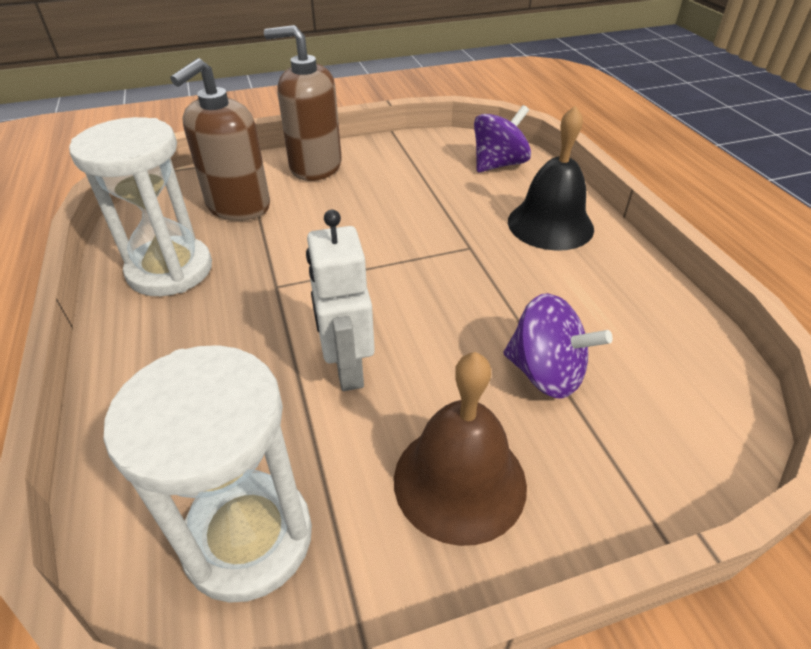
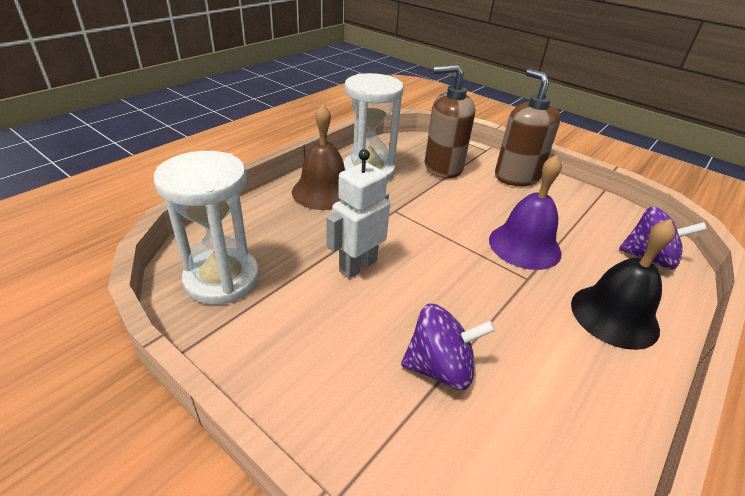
camera: 55 degrees right, 5 degrees down
brown bell [394,352,527,546] -> brown bell moved to [292,104,345,210]
purple spinning top [504,293,613,399] -> purple spinning top turned 90 degrees counterclockwise [401,304,495,390]
none -> purple bell [489,154,562,270]

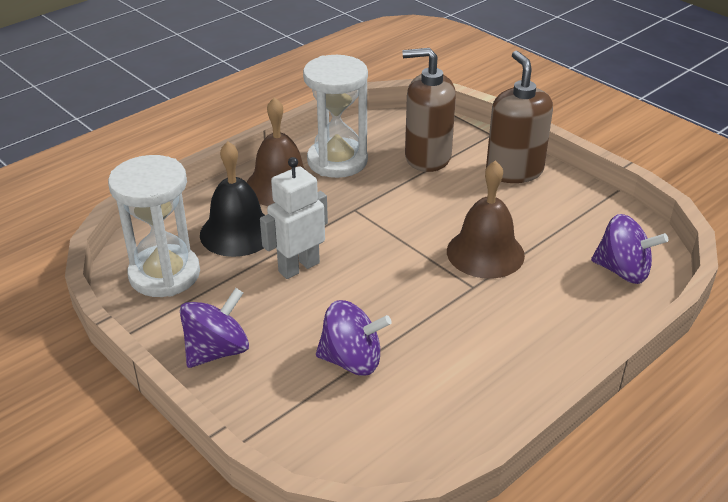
camera: 10 degrees right, 0 degrees up
purple bell [489,154,562,270] -> brown bell [447,160,525,279]
black bell [571,219,676,350] -> black bell moved to [200,141,265,257]
none -> purple spinning top [180,288,249,368]

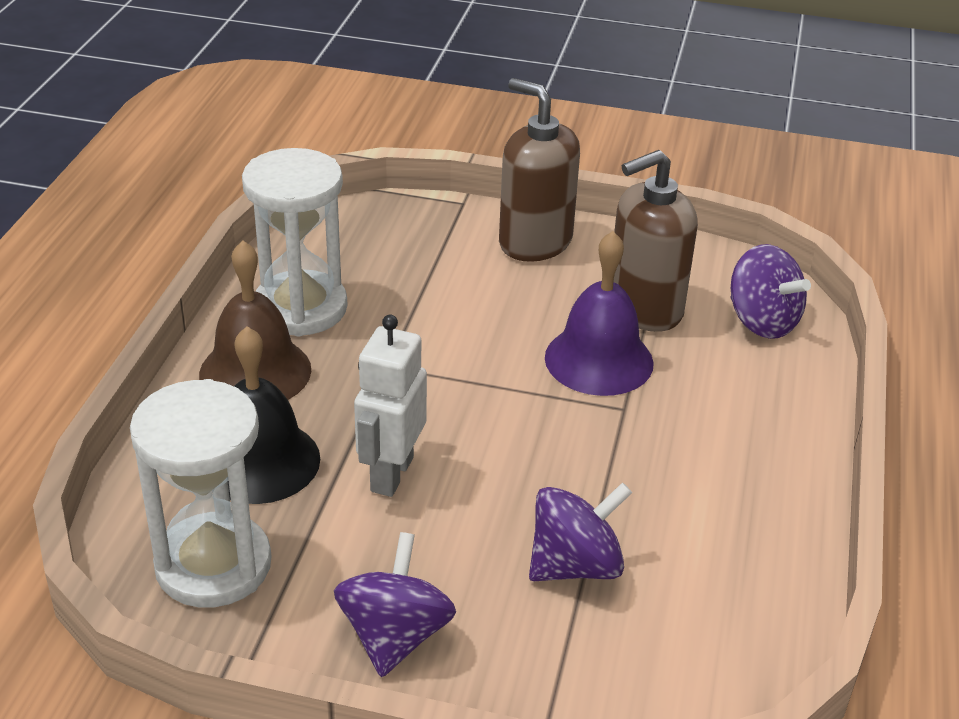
camera: 35 degrees left, 0 degrees up
brown soap dispenser [403,48,456,172] -> brown soap dispenser moved to [613,150,698,332]
brown bell [447,160,525,279] -> purple bell [545,231,654,396]
purple spinning top [591,214,668,284] -> purple spinning top turned 60 degrees clockwise [731,244,811,339]

